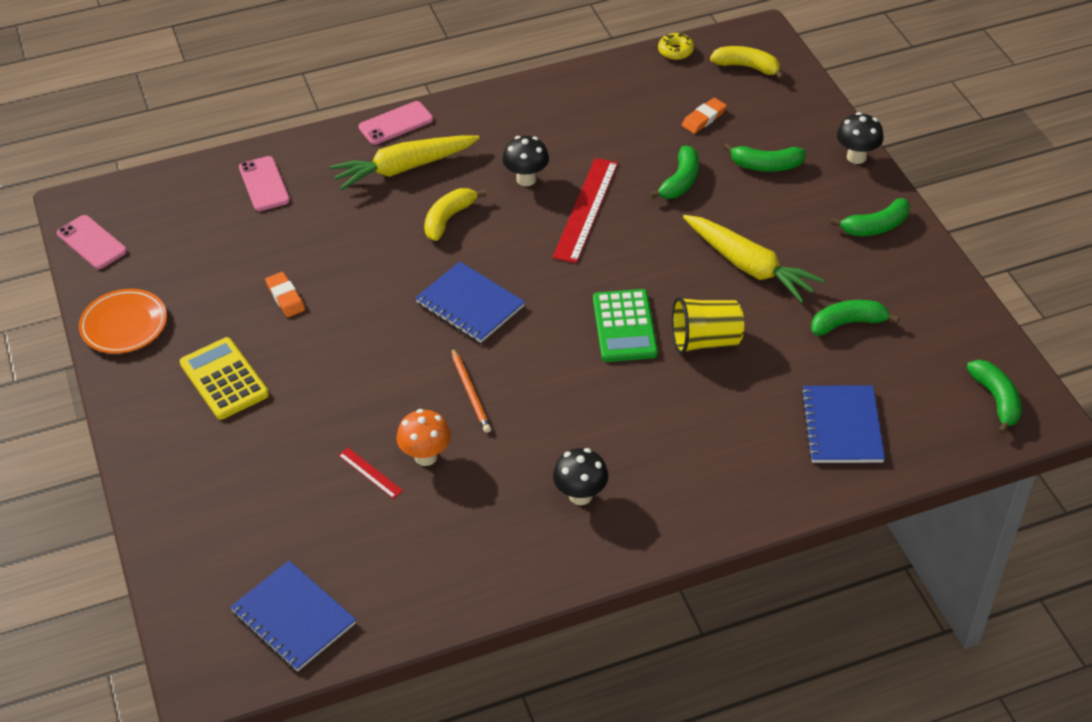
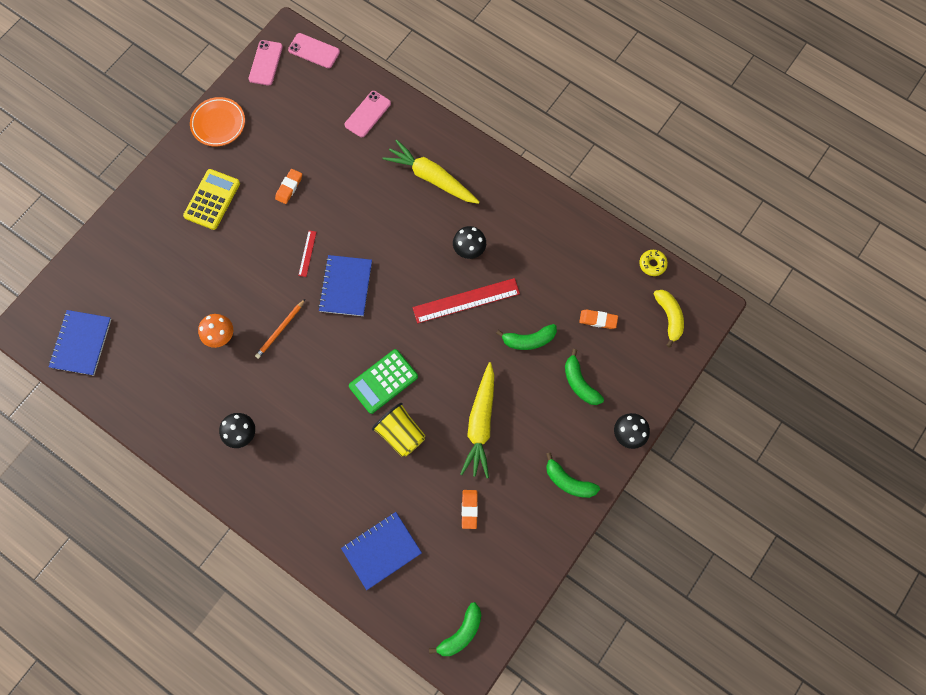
camera: 55 degrees right, 25 degrees up
red ruler [338,448,403,499] -> red ruler moved to [298,230,316,277]
pink phone [359,101,433,145] -> pink phone moved to [288,33,340,68]
yellow banana [424,188,487,241] -> none
green banana [811,300,900,336] -> orange eraser [462,490,478,529]

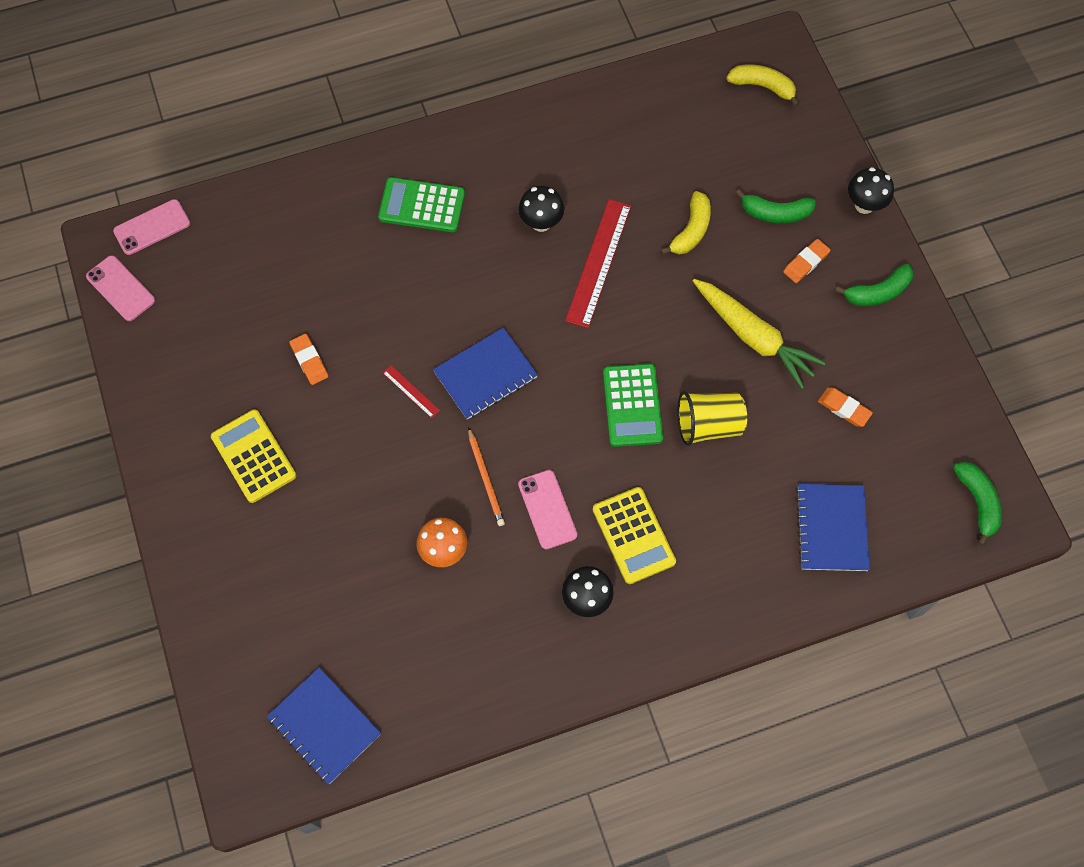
camera: 55 degrees left, 5 degrees down
orange plate [190,97,245,146] -> none
blue notebook [318,255,372,316] -> blue notebook turned 75 degrees counterclockwise [433,327,538,420]
pink phone [344,91,391,137] -> pink phone moved to [518,470,577,549]
yellow carrot [382,139,480,204] -> green calculator [378,177,465,232]
green banana [496,324,557,350] -> yellow banana [660,191,711,255]
orange eraser [579,309,618,329] -> orange eraser moved to [783,239,830,283]
yellow donut [639,250,668,276] -> none
none -> yellow calculator [593,487,676,584]

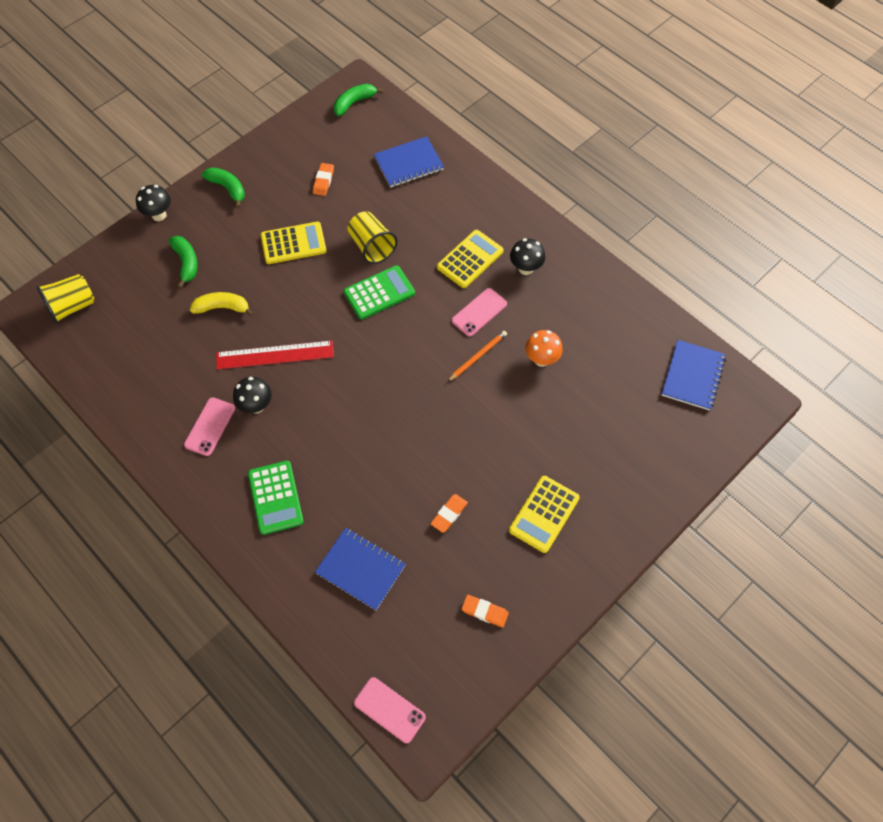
camera: 115 degrees left, 5 degrees down
pink phone [86,255,155,321] -> pink phone moved to [184,397,235,456]
red ruler [383,365,440,418] -> none
blue notebook [433,327,538,420] -> blue notebook moved to [315,528,406,610]
yellow carrot [693,279,826,389] -> yellow calculator [261,222,327,264]
yellow banana [726,65,799,107] -> yellow cup [36,274,95,324]
orange eraser [783,239,830,283] -> orange eraser moved to [462,595,509,628]

